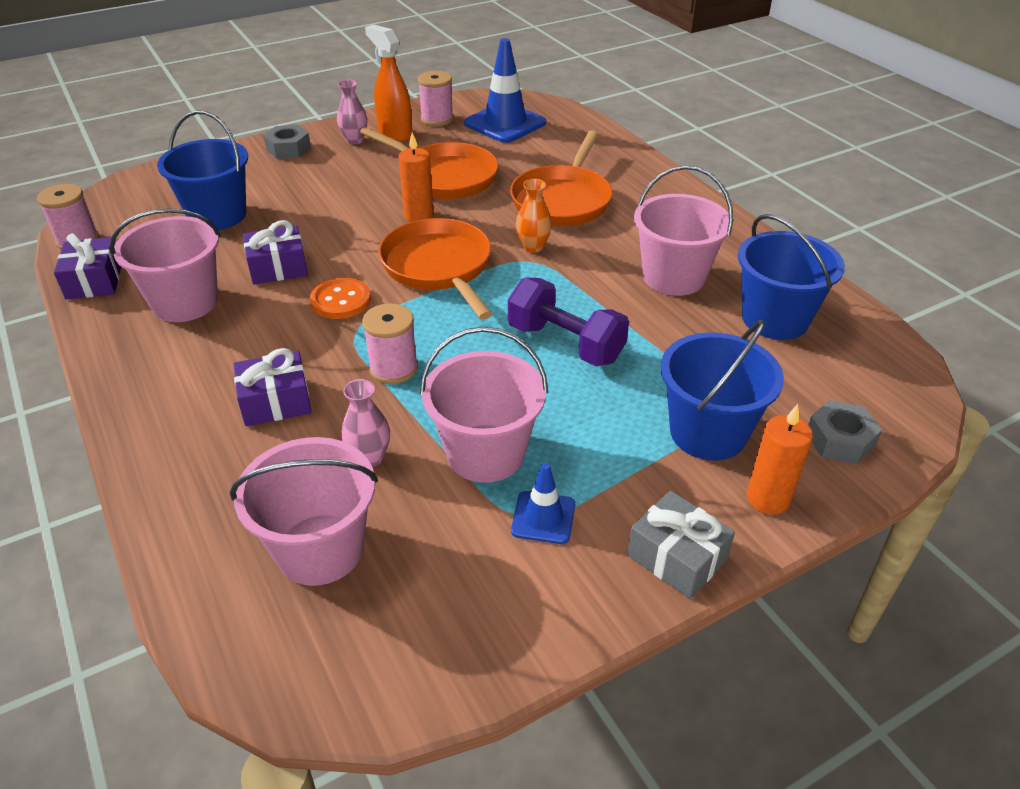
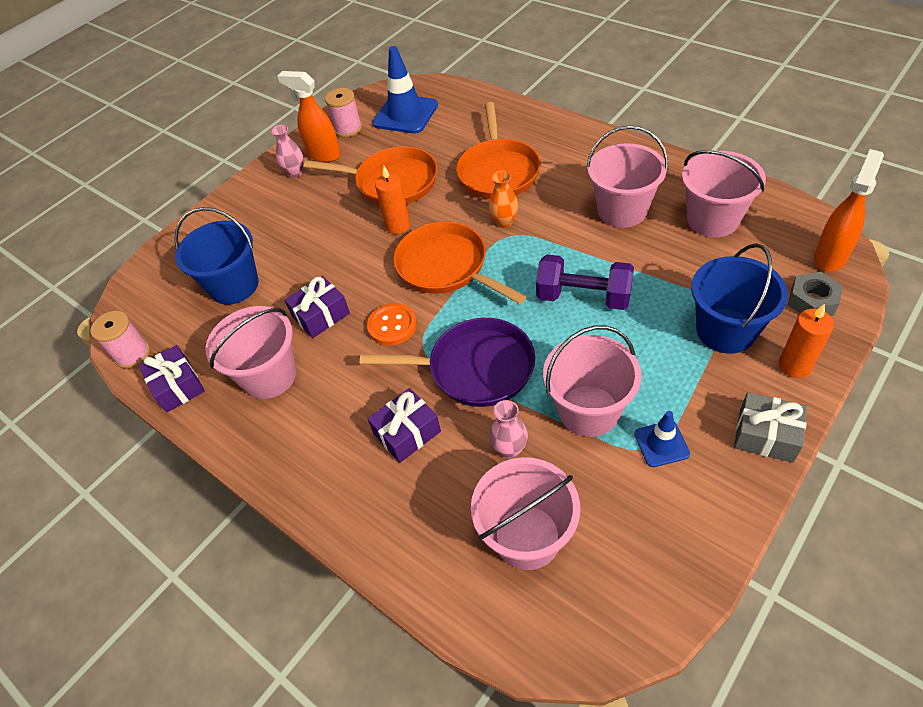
camera: 15 degrees left, 10 degrees up
grey nut [263,125,311,159] -> none
pink spool [362,303,418,384] -> purple pan [360,318,535,407]
blue bucket [738,214,845,340] -> pink bucket [682,150,766,237]
none -> orange spray bottle [814,149,884,272]

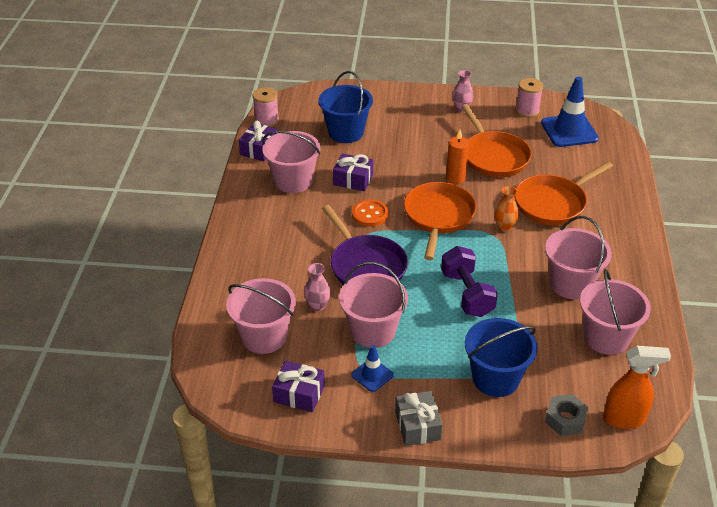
camera: 50 degrees right, 10 degrees down
orange spray bottle [277,71,341,163] -> none
purple gift [368,388,441,463] -> purple gift moved to [272,361,325,412]
orange candle [779,304,834,378] -> none

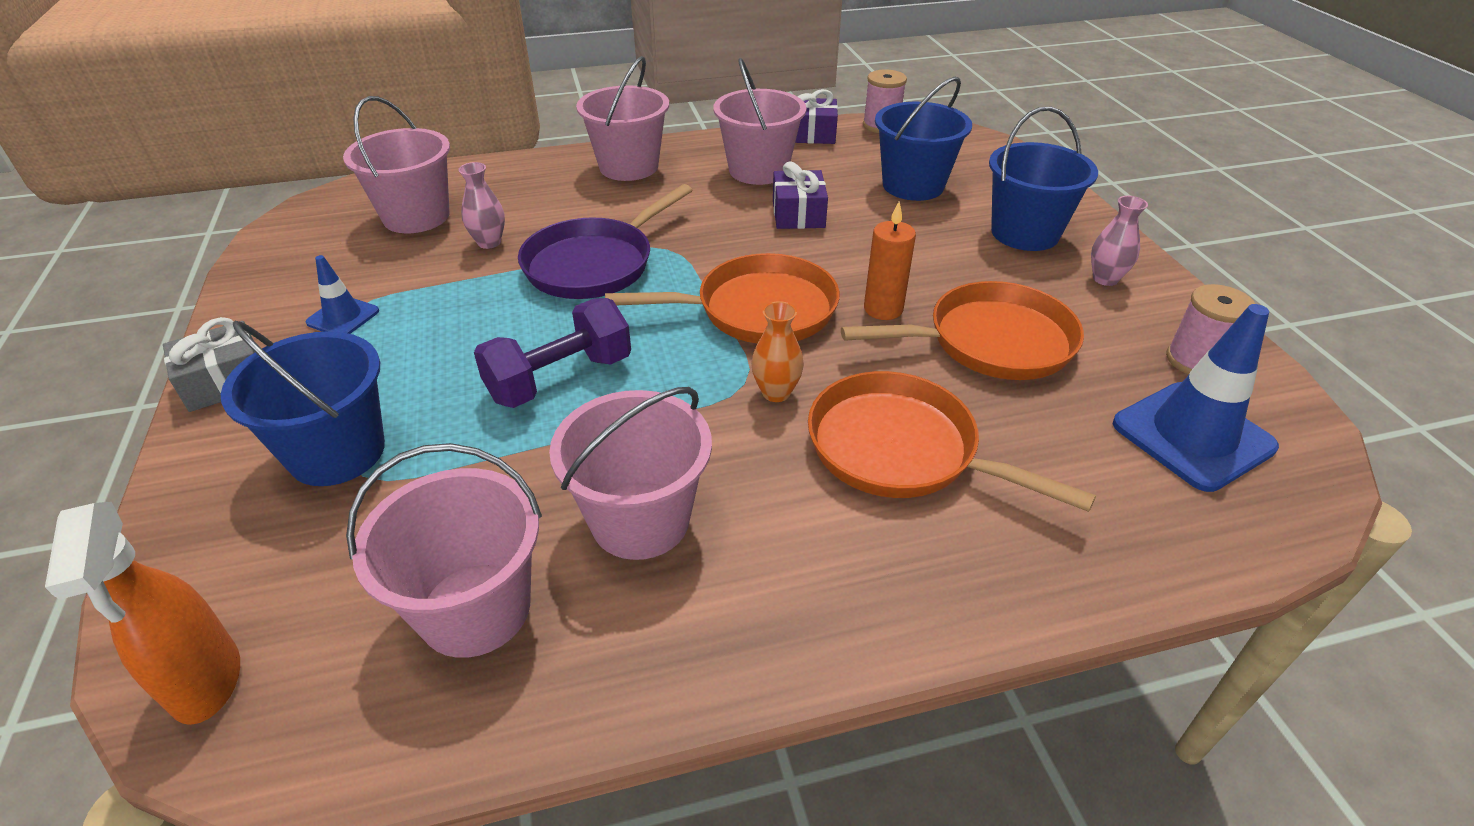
camera: 70 degrees right, 0 degrees up
purple gift [272,361,325,412] -> none
pink bucket [339,262,408,348] -> pink bucket moved to [576,56,669,181]
orange button [352,199,388,227] -> none
orange pan [461,104,532,177] -> orange pan turned 150 degrees counterclockwise [841,281,1084,380]
grey nut [545,394,589,436] -> none
none -> blue bucket [989,106,1098,251]

